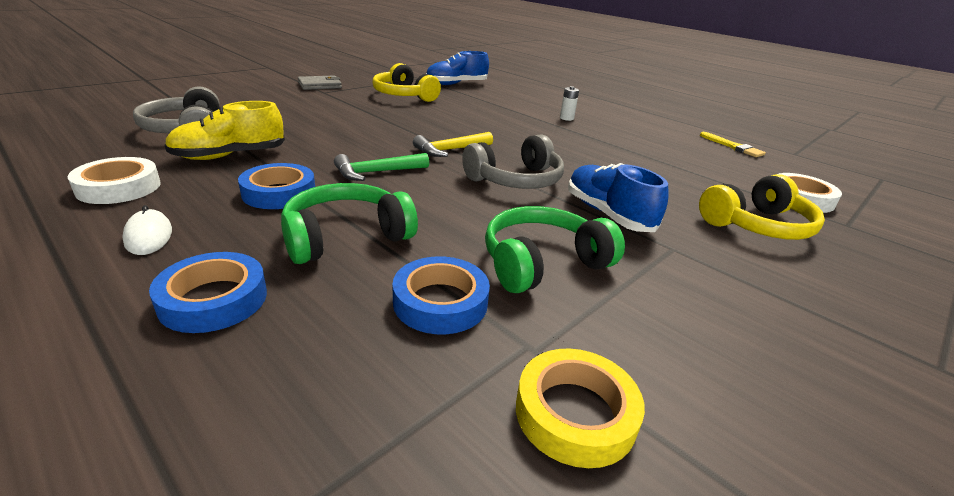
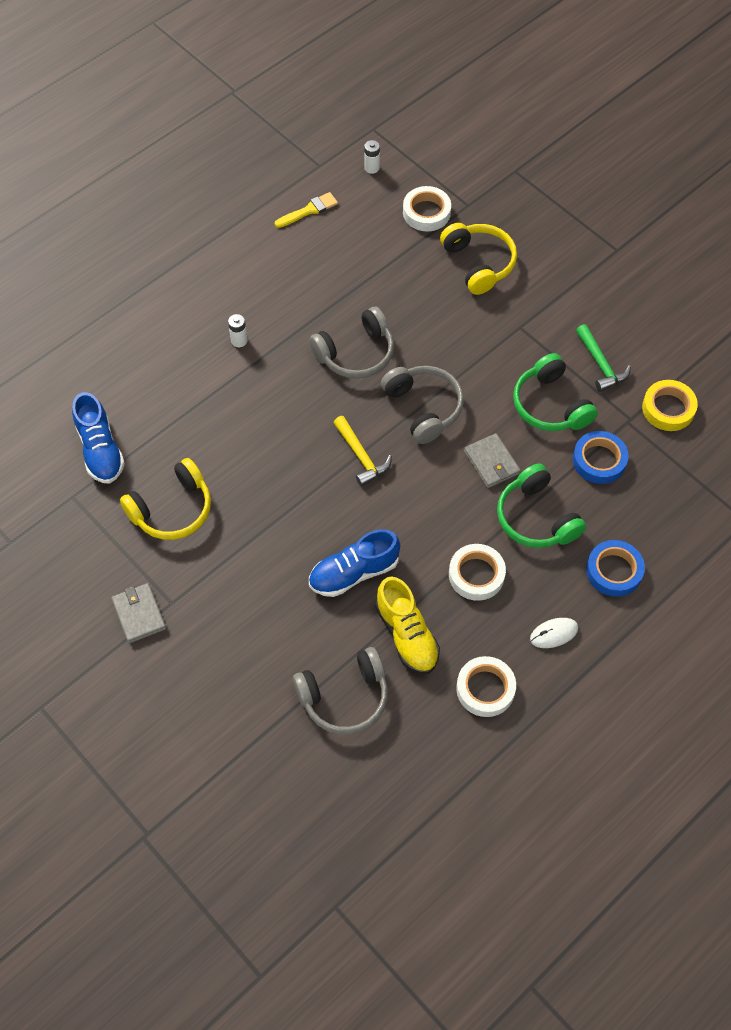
camera: 85 degrees left, 30 degrees up
blue tape [238,163,315,209] -> white tape [449,544,506,601]
green hammer [334,153,429,181] -> green hammer moved to [576,324,631,392]
blue shoe [568,163,668,232] -> blue shoe moved to [309,529,400,597]
none -> grey headphones [310,307,394,379]
none -> white battery [364,140,380,174]
none -> grey wallet [464,433,521,488]

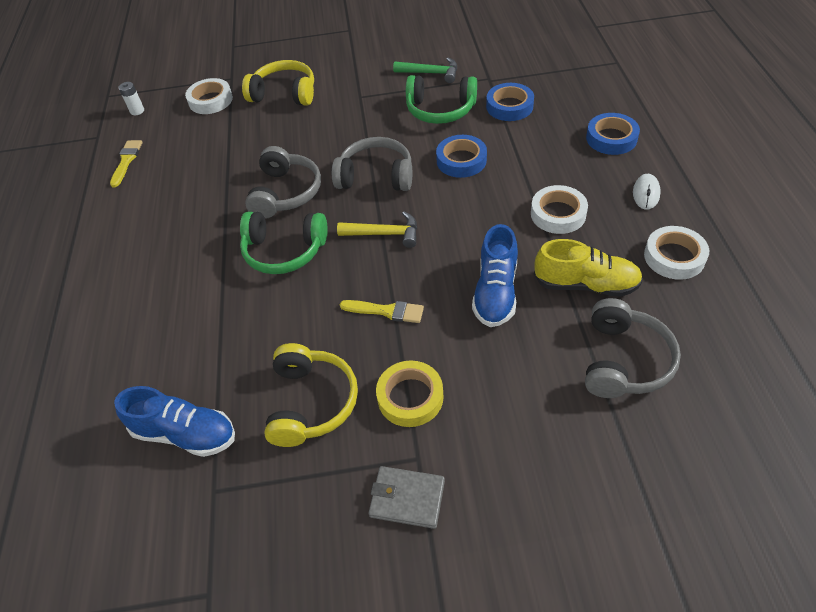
camera: 50 degrees left, 10 degrees down
white battery [228,314,248,347] -> none
grey wallet [464,433,521,488] -> blue tape [436,135,487,178]
green headphones [497,464,586,548] -> green headphones moved to [240,211,328,274]
yellow tape [642,380,698,431] -> yellow tape moved to [376,361,444,427]
none -> yellow brush [340,300,424,323]

